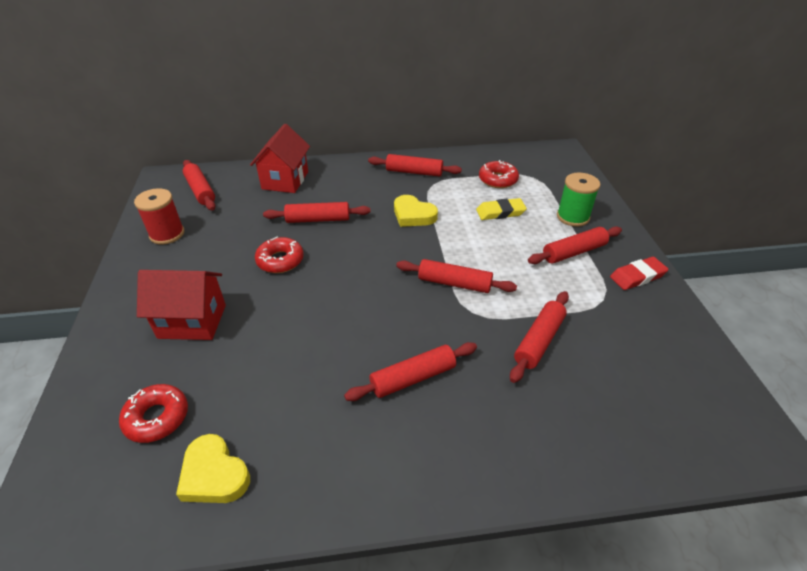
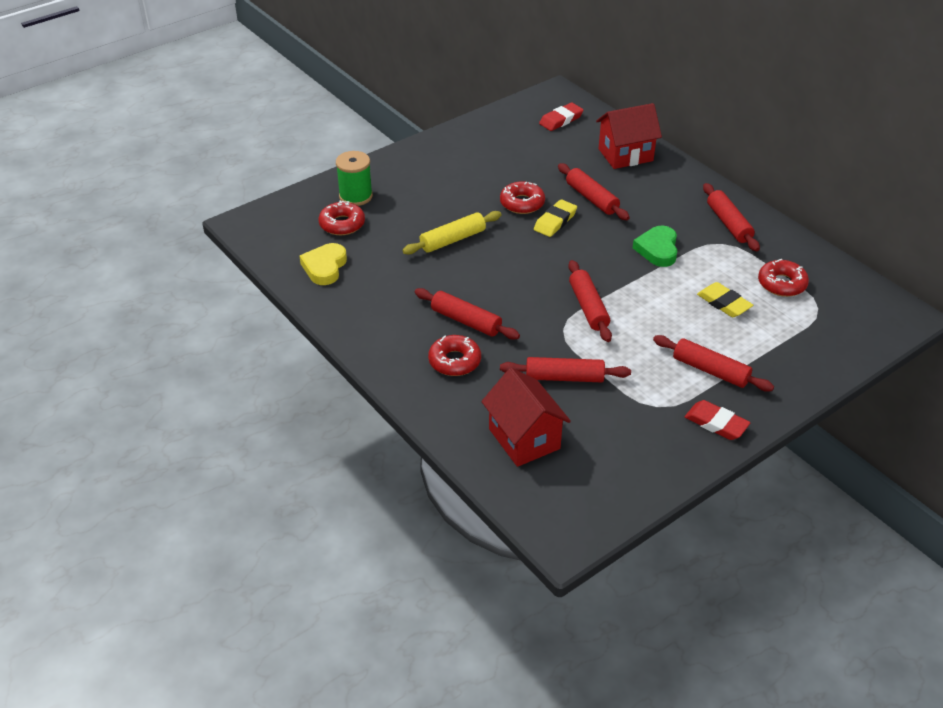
camera: 60 degrees right, 0 degrees up
red spool [134,188,184,244] -> none
red house [137,270,226,340] -> red house moved to [481,368,571,467]
red rolling pin [183,160,216,210] -> red eraser [539,103,584,131]
yellow heart [394,195,438,227] -> green heart [633,225,677,267]
green spool [557,173,600,227] -> green spool moved to [336,151,373,206]
none -> yellow rolling pin [402,211,502,255]
none -> red donut [428,335,481,376]
none -> yellow eraser [534,199,577,237]

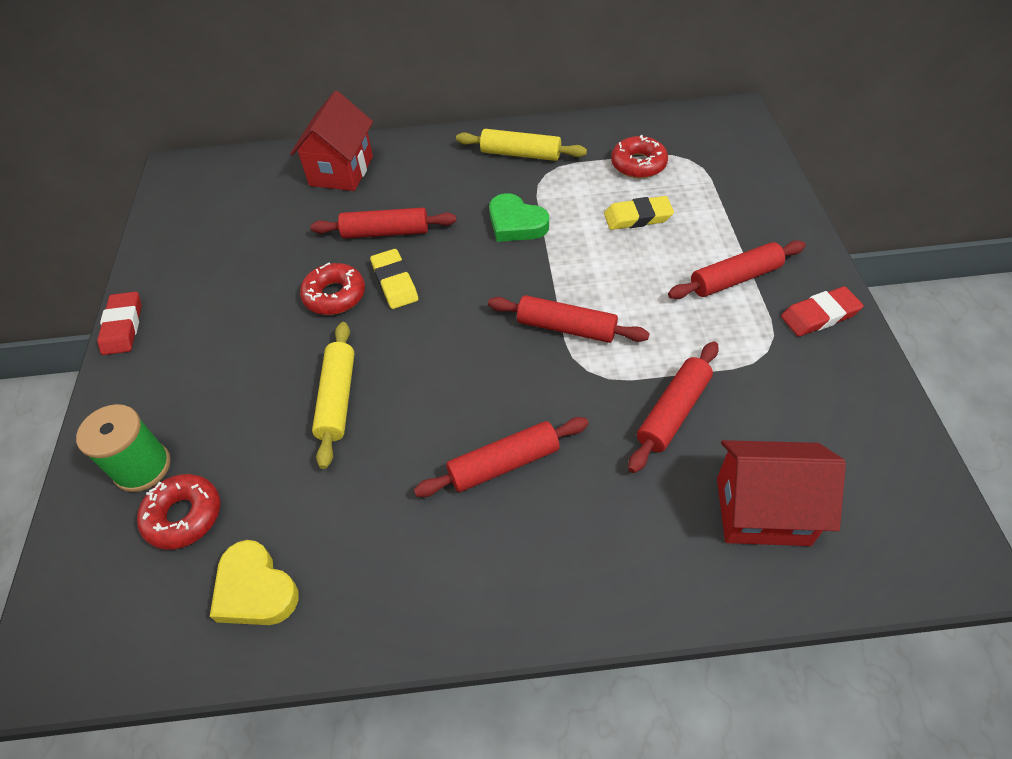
camera: 55 degrees left, 10 degrees up
red donut [428,335,481,376] -> none
red eraser [539,103,584,131] -> red eraser moved to [97,292,141,355]
red rolling pin [703,183,760,251] -> yellow rolling pin [456,129,587,161]

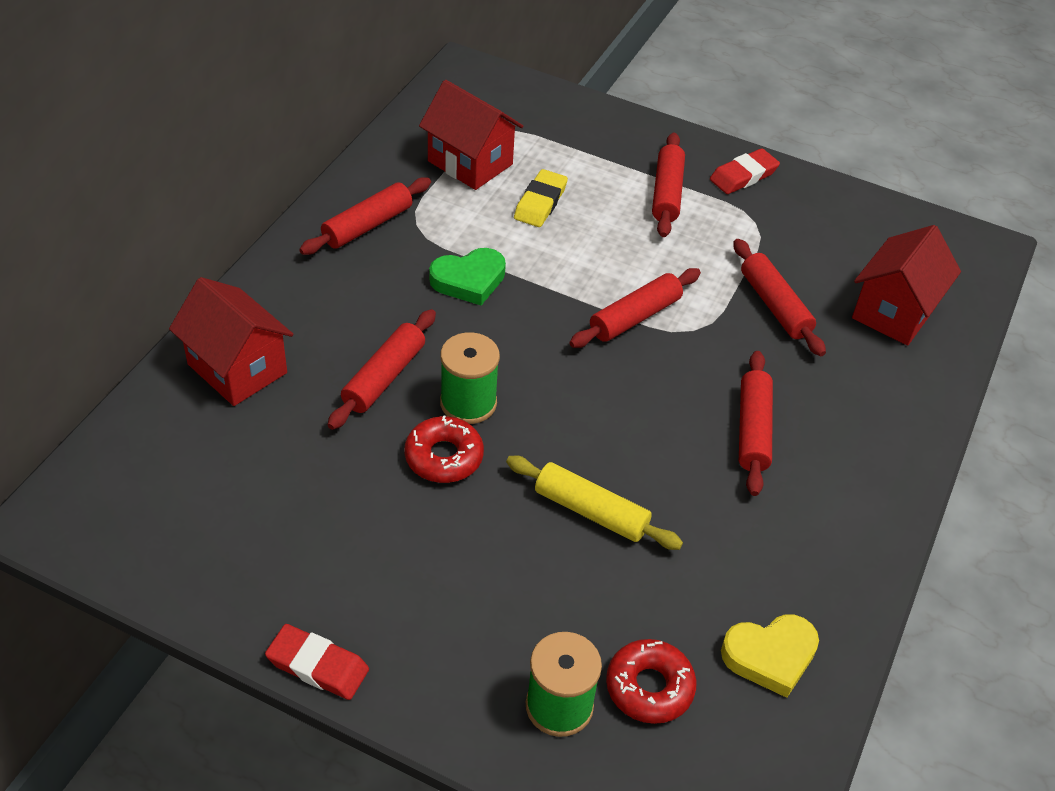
camera: 65 degrees left, 5 degrees down
yellow eraser [370,249,418,309] -> green spool [440,332,500,424]
yellow rolling pin [456,129,587,161] -> red rolling pin [299,177,431,255]
red donut [611,135,668,178] -> red house [419,80,523,190]
red eraser [781,286,863,336] -> red eraser turned 45 degrees clockwise [710,148,780,194]

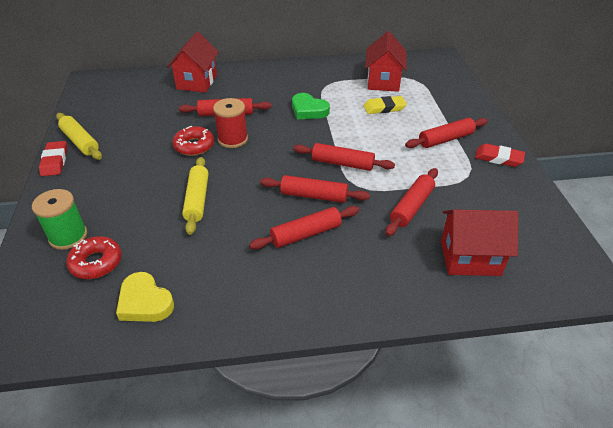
camera: 60 degrees right, 5 degrees down
red rolling pin [299,177,431,255] -> red rolling pin moved to [260,175,370,203]
green spool [440,332,500,424] -> red spool [213,98,248,148]
none -> yellow rolling pin [56,113,102,160]

